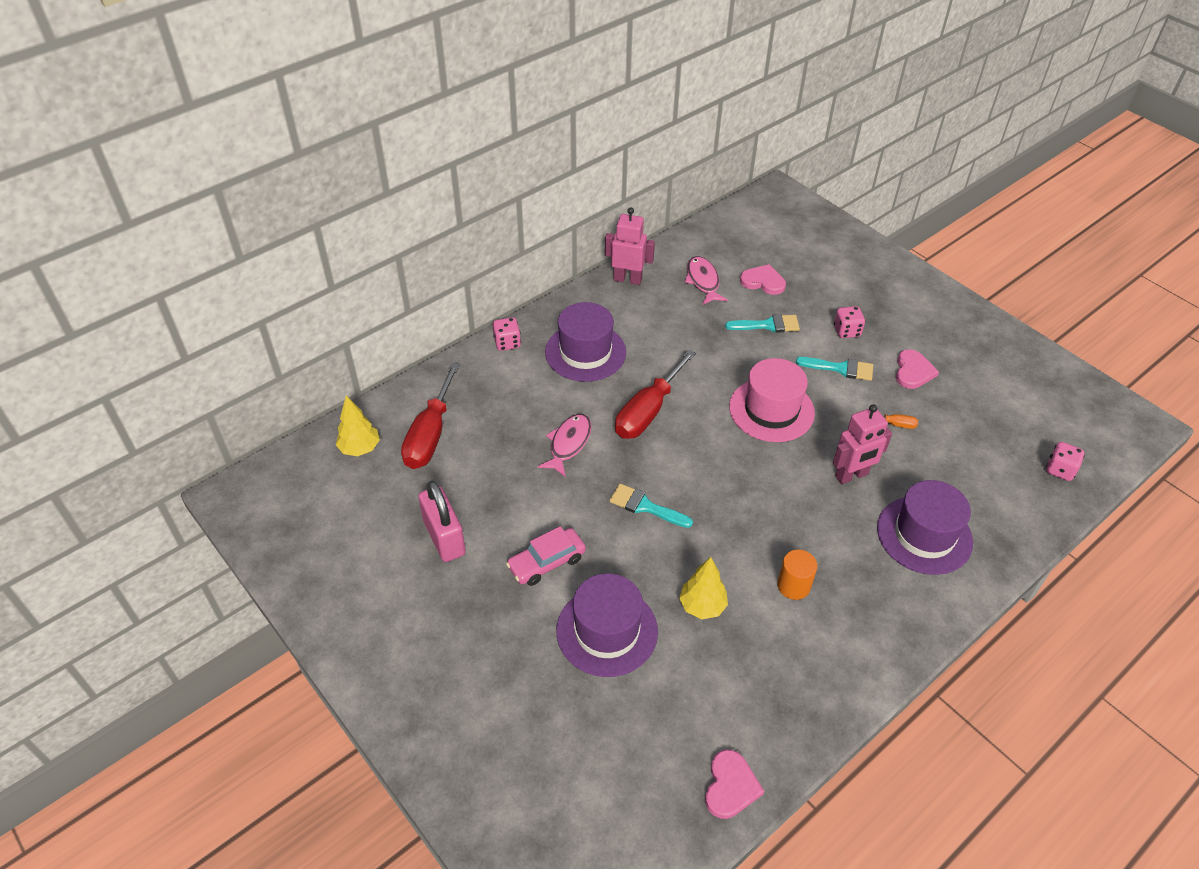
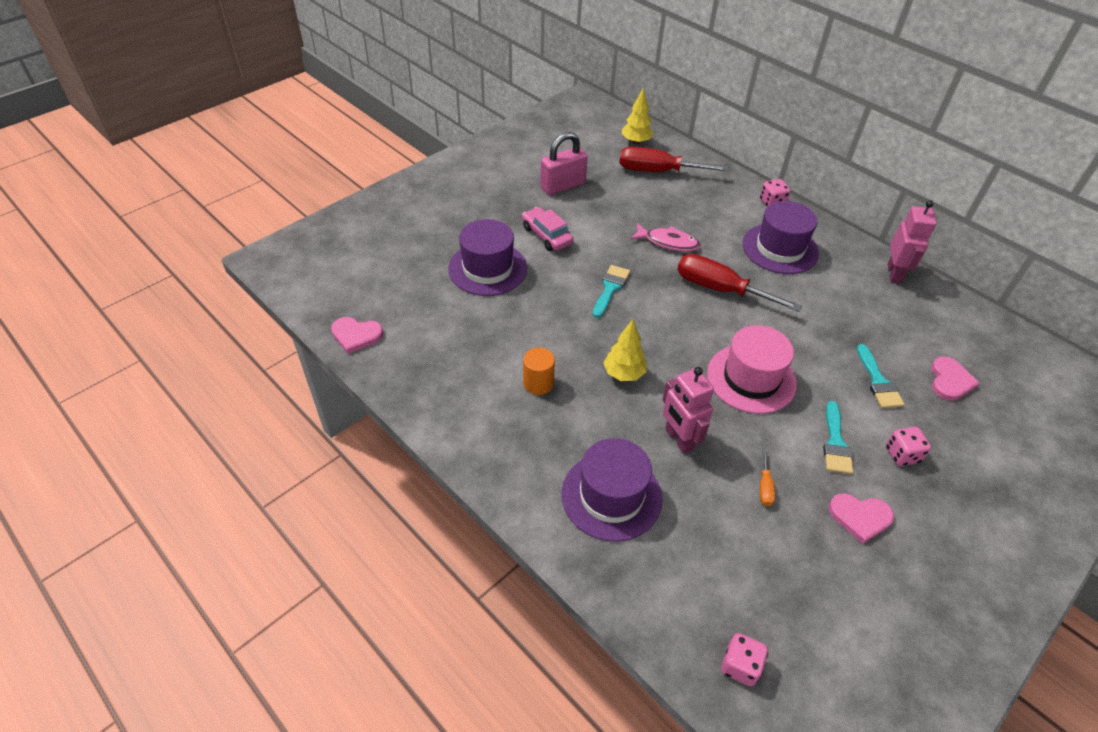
camera: 85 degrees right, 0 degrees up
yellow tree [679,557,728,619] -> yellow tree moved to [604,319,646,381]
pink fish [685,256,728,305] -> none

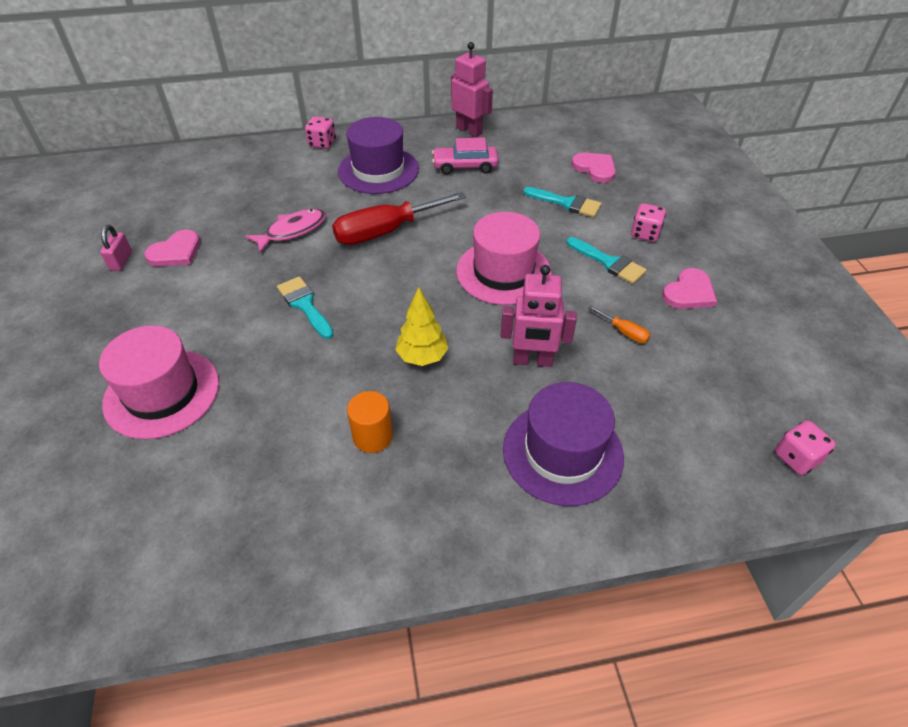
camera: 55 degrees left, 0 degrees up
pink heart [331,317,383,354] -> pink heart moved to [144,229,200,267]
purple hat [448,219,527,296] -> pink hat [99,326,219,439]
pink car [522,207,573,251] -> pink car moved to [432,138,499,175]
pink padlock [540,132,588,195] -> pink padlock [100,225,132,271], size x0.53
red screwdriver [619,147,728,172] -> none
yellow tree [622,88,653,144] -> none

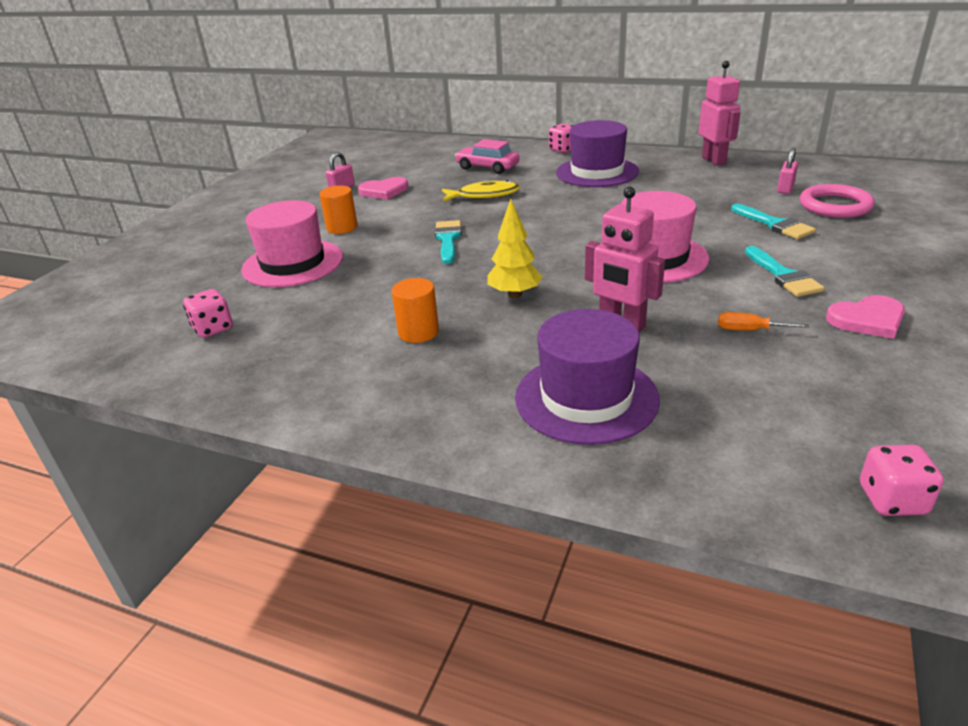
camera: 35 degrees right, 15 degrees down
pink fish [245,209,326,253] -> yellow fish [442,180,520,202]
red screwdriver [332,192,466,245] -> none
pink car [432,138,499,175] -> pink car moved to [455,139,520,174]
pink heart [571,153,616,183] -> pink ring [800,184,875,218]
orange screwdriver [588,305,650,343] -> orange screwdriver turned 120 degrees clockwise [718,312,809,330]
pink dice [631,203,666,242] -> pink dice moved to [183,289,233,338]
none -> orange cylinder [319,185,358,234]
none -> pink padlock [777,148,798,194]

